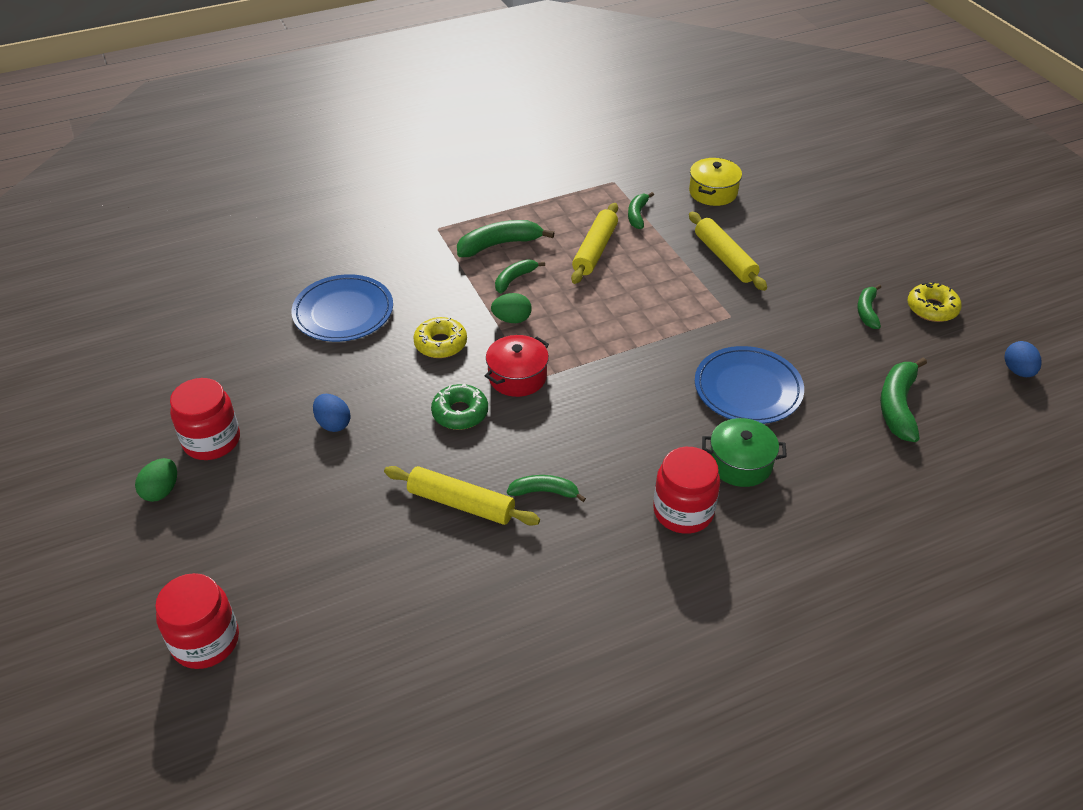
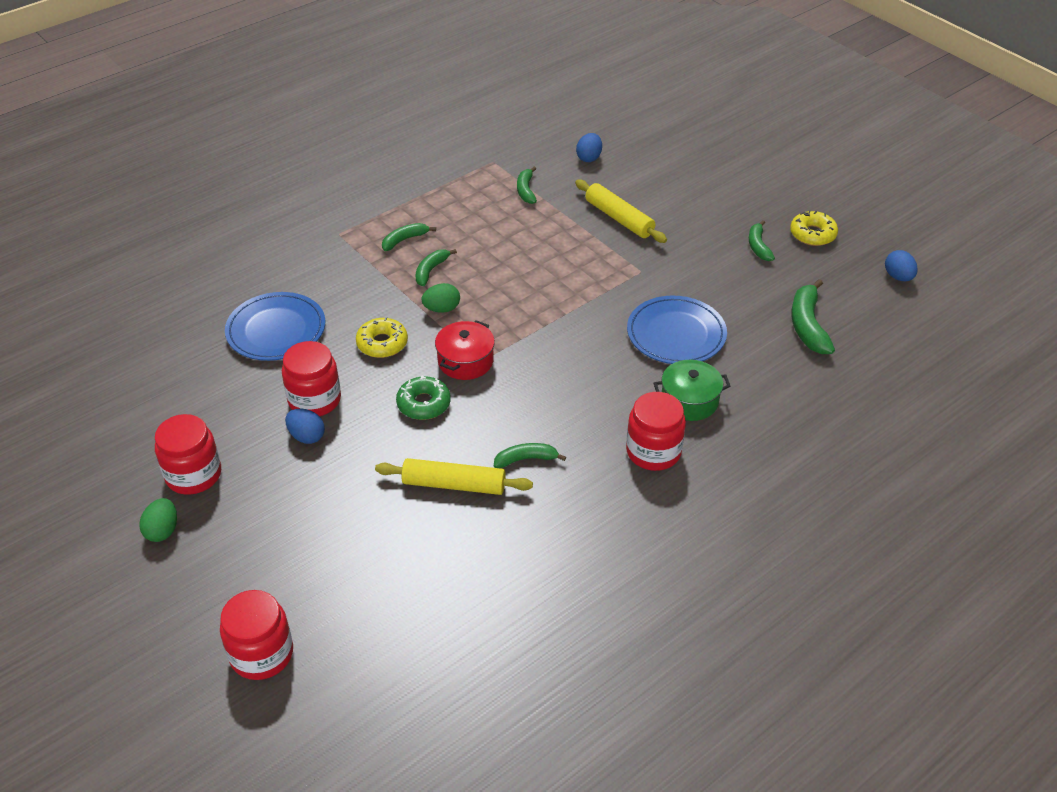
camera: 15 degrees left, 0 degrees up
green banana [457,220,554,257] -> green banana [382,223,436,251], size x0.61
yellow rolling pin [571,203,618,284] -> none
yellow pot [689,158,742,206] -> blue egg [576,133,602,162]
none -> red jar [282,341,341,416]

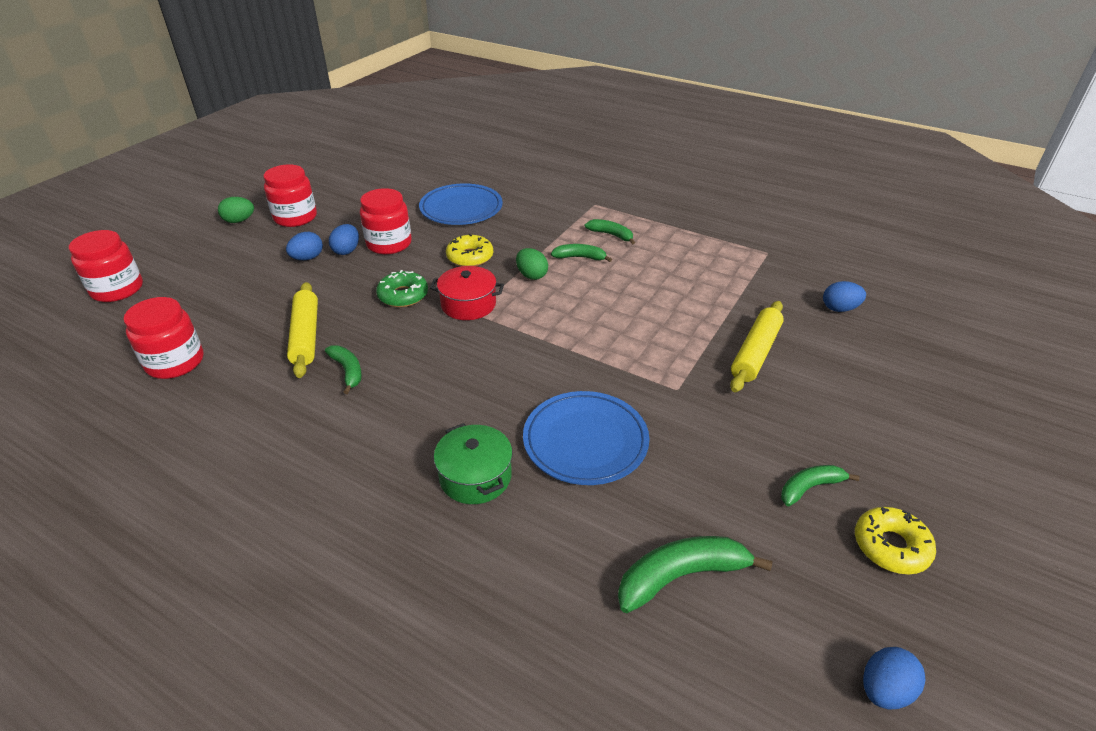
camera: 70 degrees right, 5 degrees down
green banana [517,167,537,204] -> none
red jar [626,392,686,471] -> red jar moved to [123,297,204,379]
none -> blue egg [286,232,323,260]

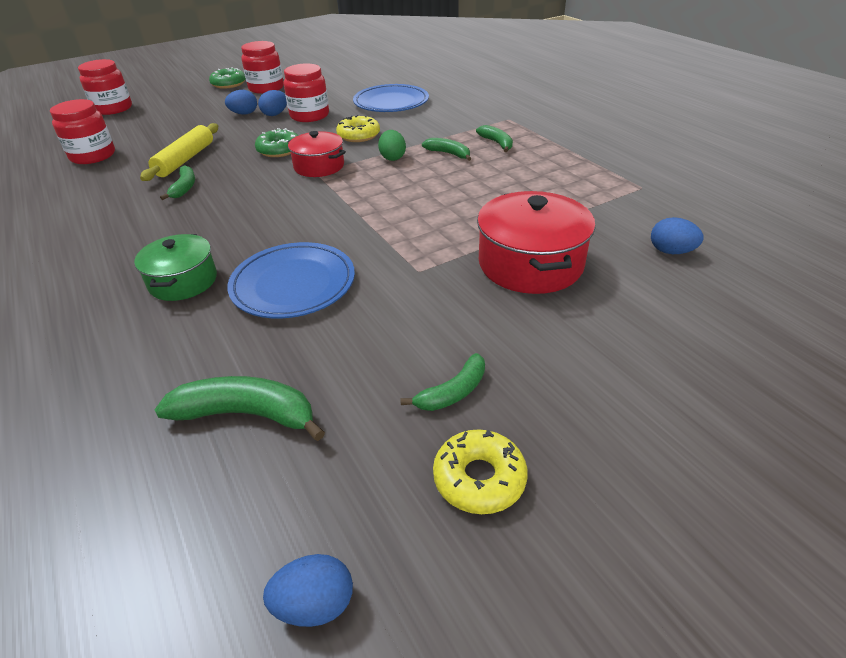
camera: 30 degrees right, 0 degrees up
green egg [218,197,254,223] -> green donut [209,67,246,89]
yellow rolling pin [730,301,784,392] -> red pot [477,191,595,294]
green banana [781,465,860,506] -> green banana turned 135 degrees clockwise [401,353,485,411]

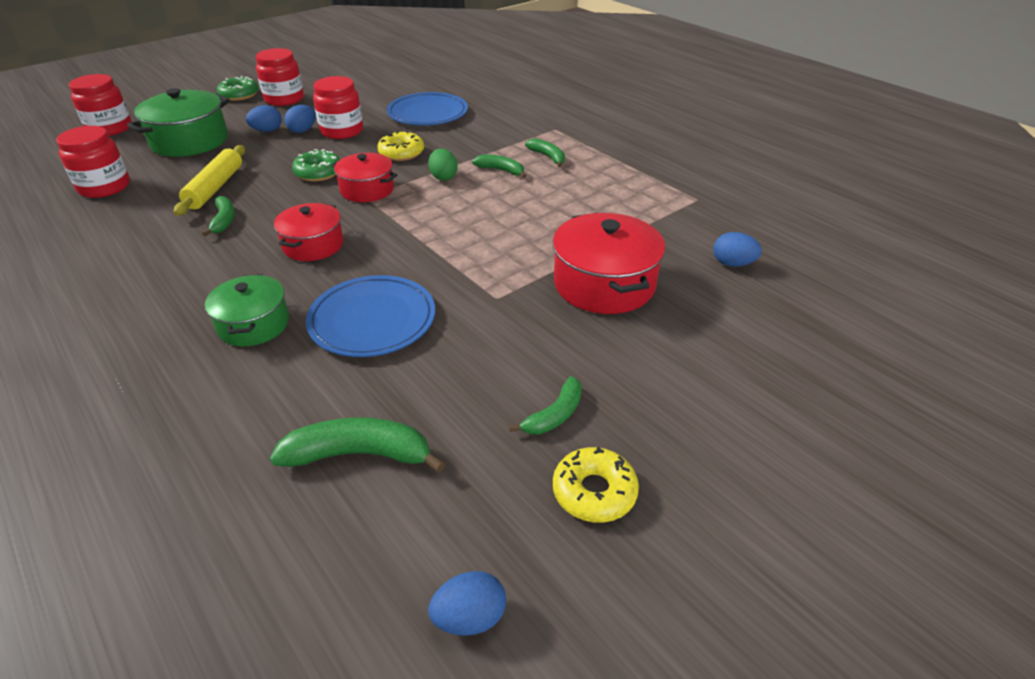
camera: 10 degrees left, 0 degrees up
none -> green pot [127,88,230,157]
none -> red pot [274,203,343,261]

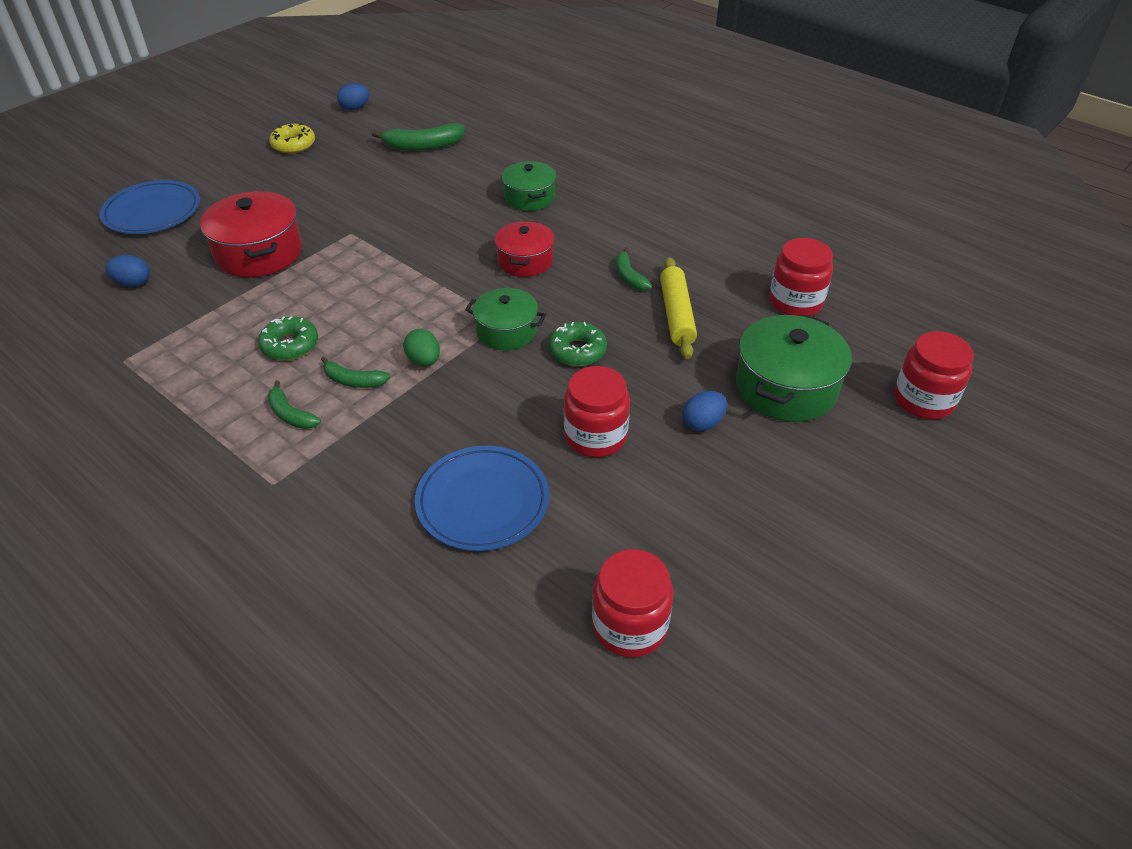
camera: 170 degrees right, 5 degrees up
green donut [217,76,259,101] -> green donut moved to [258,316,318,361]
red jar [256,48,304,106] -> red jar moved to [592,549,673,657]
blue egg [284,105,316,133] -> none
blue plate [306,275,435,357] -> blue plate moved to [99,180,200,234]
red pot [331,153,397,202] -> green pot [465,288,546,350]
yellow donut [377,131,424,161] -> none
green banana [509,376,582,435] -> none

